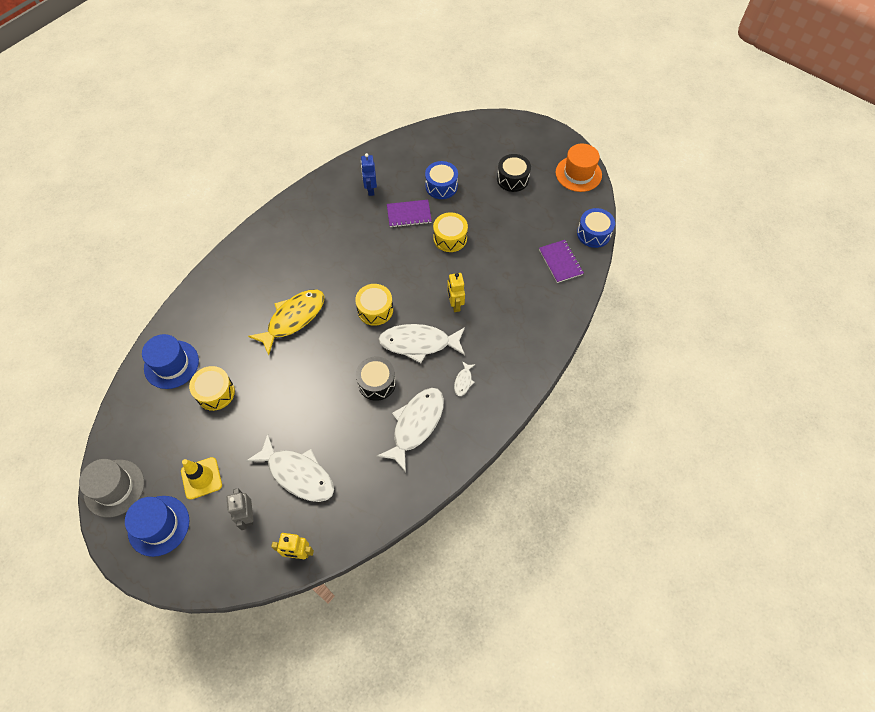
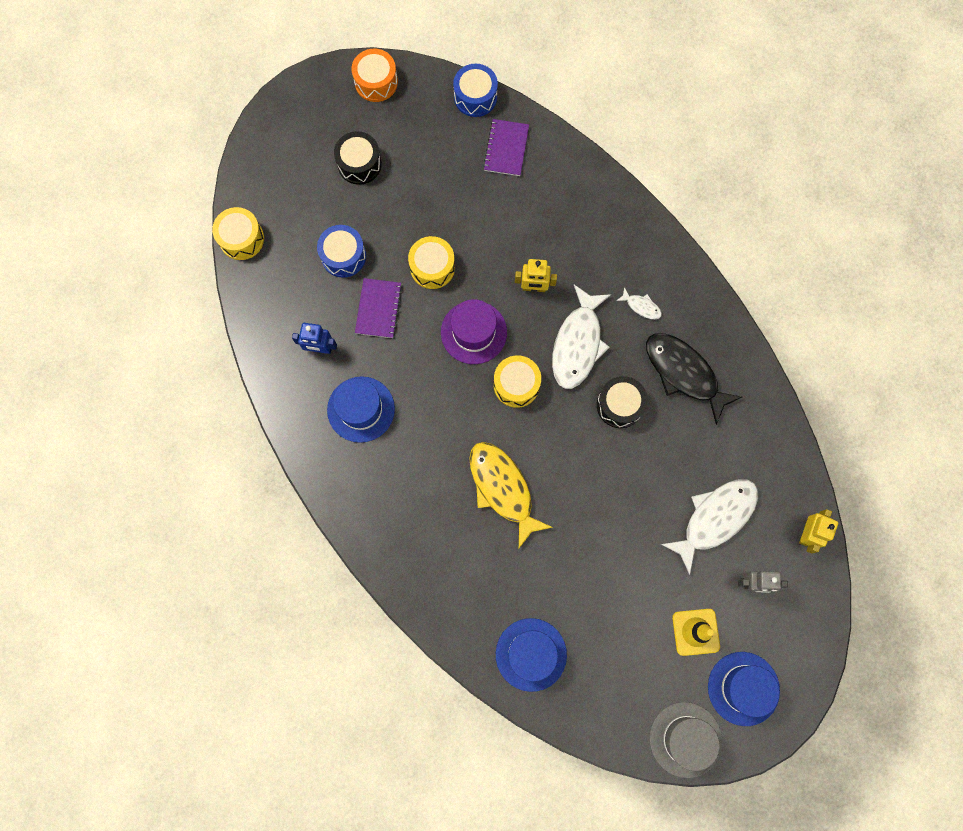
camera: 75 degrees left, 15 degrees up
yellow drum [189,366,235,411] -> yellow drum moved to [212,207,264,260]
white fish [377,388,444,472] -> black fish [646,333,742,425]
purple notebook [539,240,584,283] -> purple notebook turned 75 degrees counterclockwise [483,119,529,176]
orange hat [556,144,602,192] -> orange drum [352,49,398,102]
none -> blue hat [327,376,395,443]
none -> purple hat [441,299,507,364]

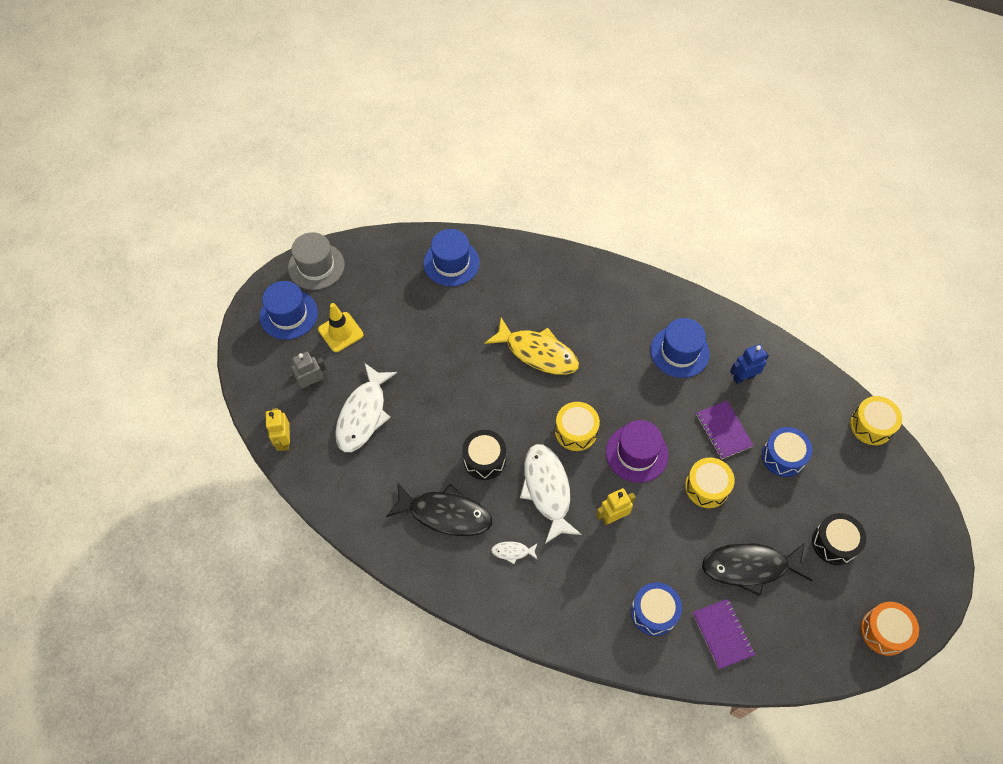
camera: 150 degrees right, 15 degrees down
blue drum [453,64,498,117] -> blue drum moved to [631,582,682,636]
none -> black fish [702,543,812,596]

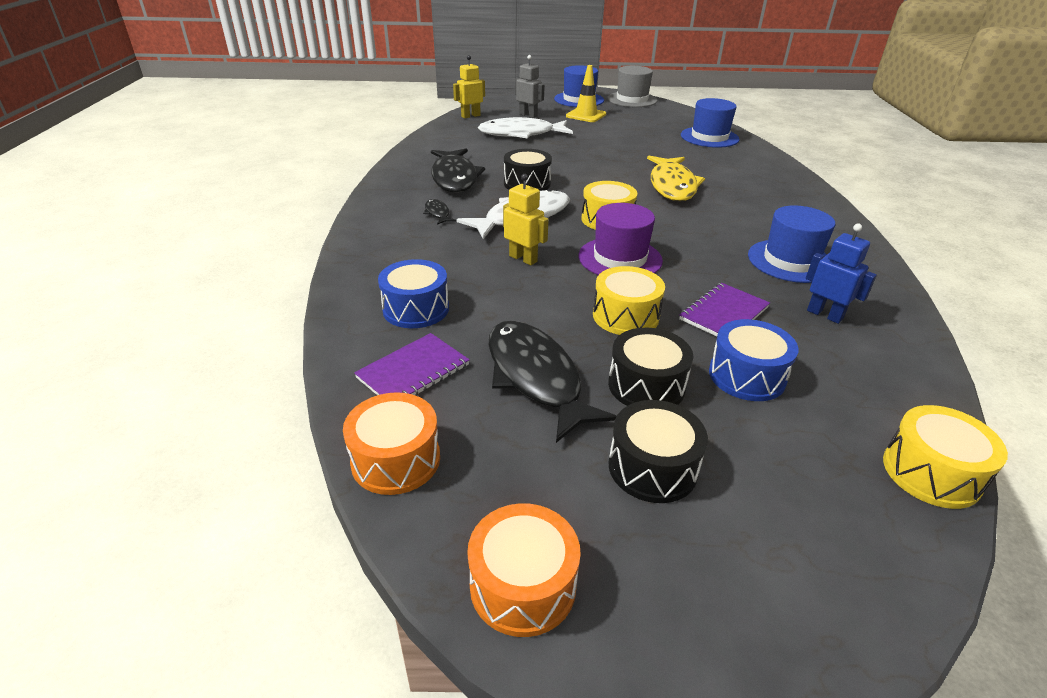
camera: 65 degrees right, 25 degrees down
white fish [491,541,538,564] -> black fish [423,199,456,225]
none -> orange drum [343,392,440,495]
none -> black drum [608,328,693,406]

